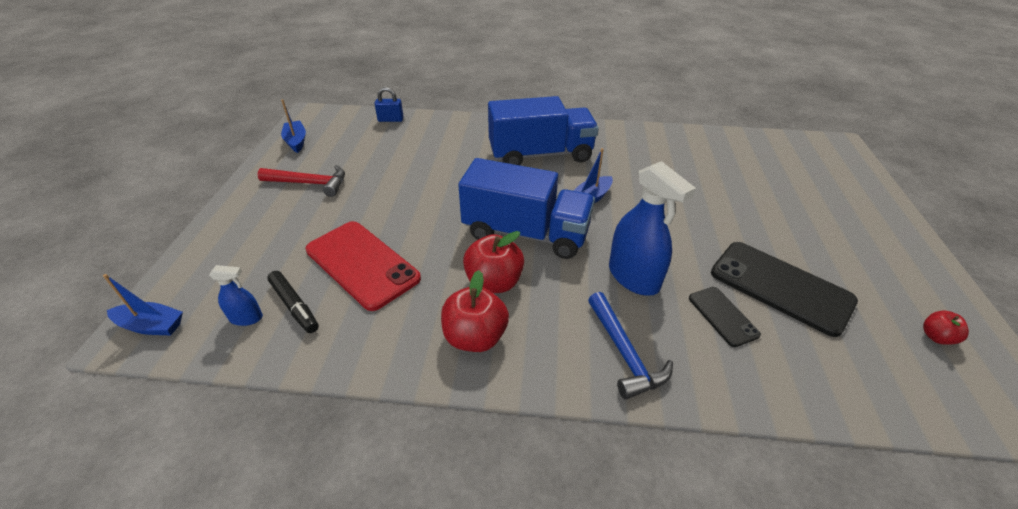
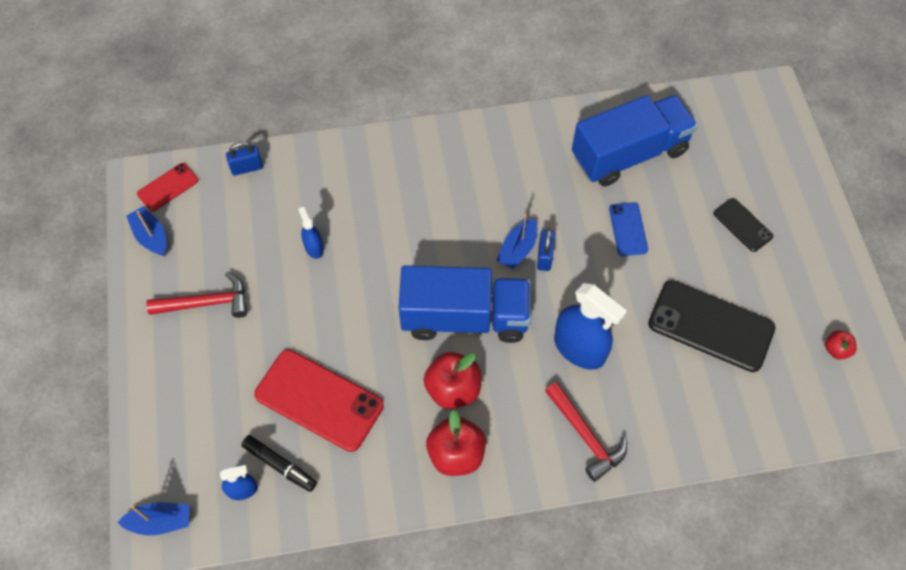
camera: 15 degrees left, 20 degrees up
blue truck [488,96,599,165] -> blue truck moved to [572,95,698,187]
blue hammer [588,292,673,400] -> red hammer [545,382,627,482]
black phone [689,287,761,347] -> black phone moved to [713,198,773,252]
none -> red phone [137,163,198,212]
none -> blue spray bottle [298,207,324,259]
none -> blue padlock [537,229,555,271]
none -> blue phone [609,202,648,256]

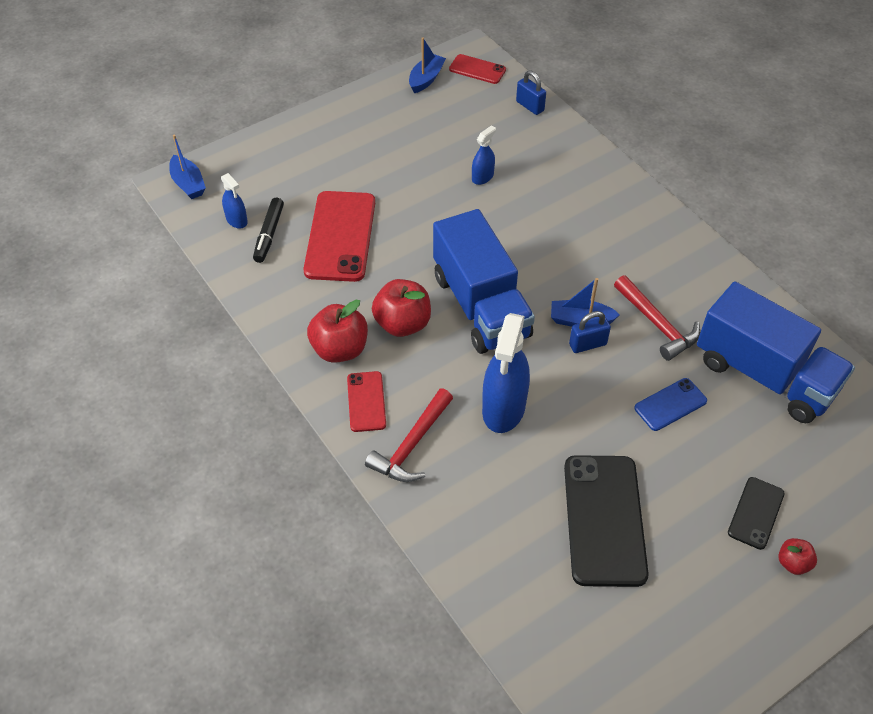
camera: 65 degrees right, 10 degrees down
red hammer [146,272,247,318] -> red hammer moved to [614,275,700,361]
red apple [825,330,857,360] -> red apple moved to [778,538,817,575]
none -> red phone [347,371,386,432]

